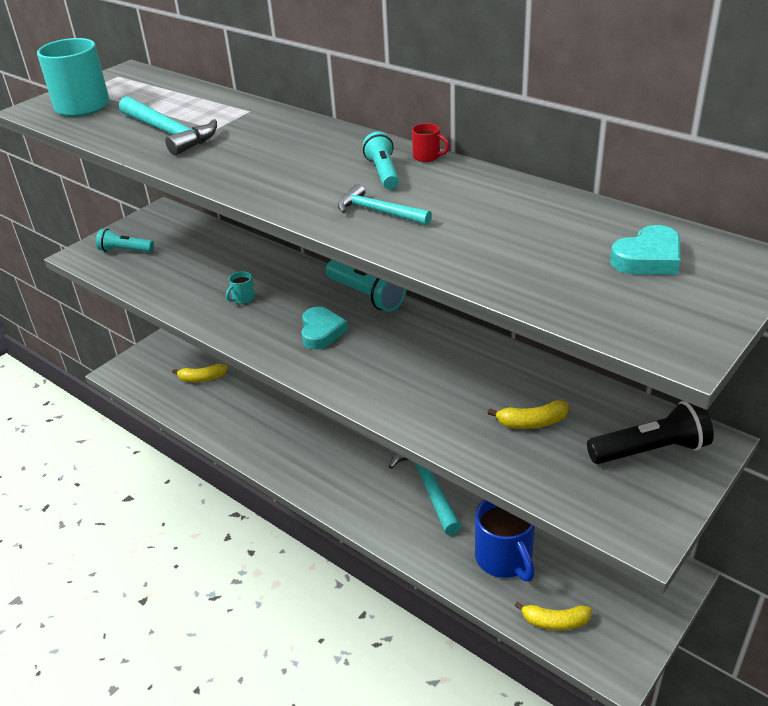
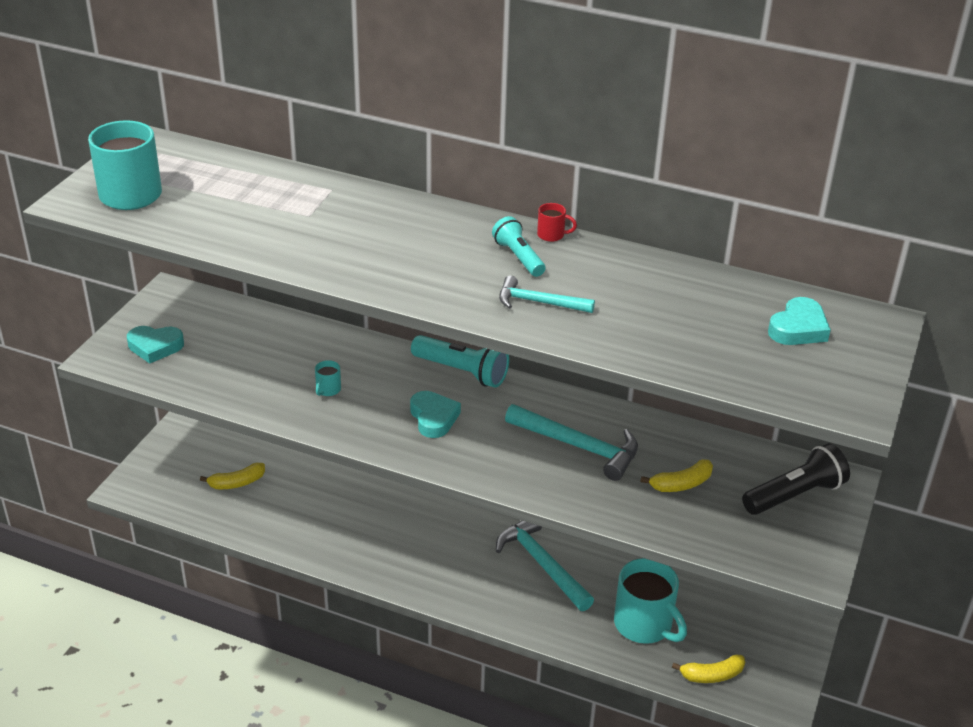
camera: 20 degrees left, 0 degrees up
turquoise flashlight [96,229,154,252] -> turquoise heart [127,326,184,364]
turquoise hammer [119,96,217,156] -> turquoise hammer moved to [505,404,638,481]
blue mug [475,500,535,582] -> turquoise mug [614,558,687,644]

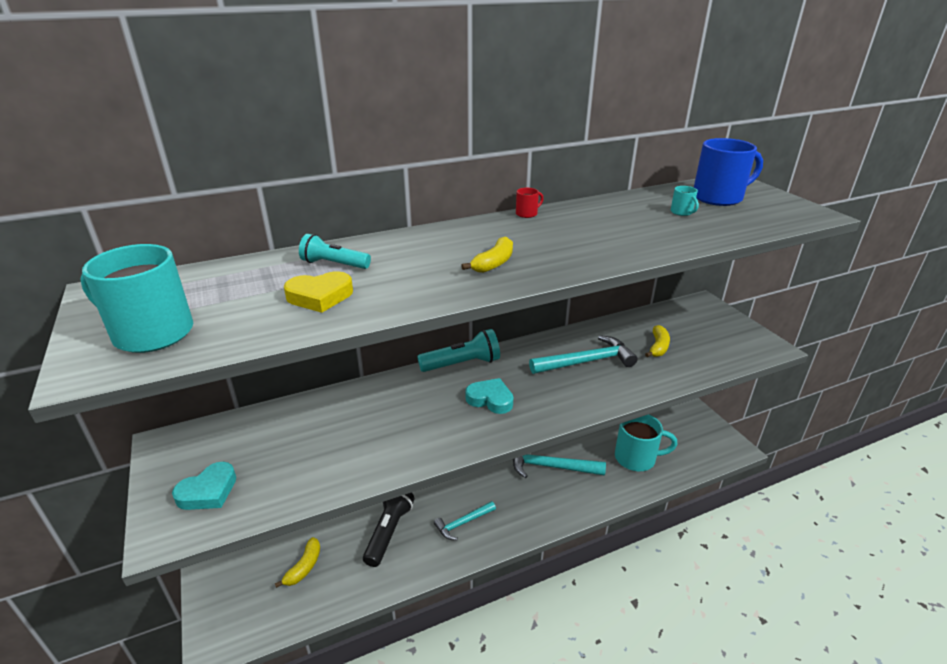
camera: 45 degrees left, 5 degrees down
turquoise mug [315,360,341,396] -> turquoise mug moved to [671,186,699,216]
turquoise flashlight [492,216,546,277] -> turquoise flashlight moved to [299,234,371,269]
turquoise hammer [499,276,595,313] -> turquoise hammer moved to [434,501,496,540]
yellow banana [672,655,745,683] -> yellow banana moved to [461,236,513,273]
black flashlight [742,443,850,515] -> black flashlight moved to [363,492,414,567]
turquoise heart [768,297,831,345] -> blue mug [694,138,763,206]
none -> yellow heart [284,271,353,313]

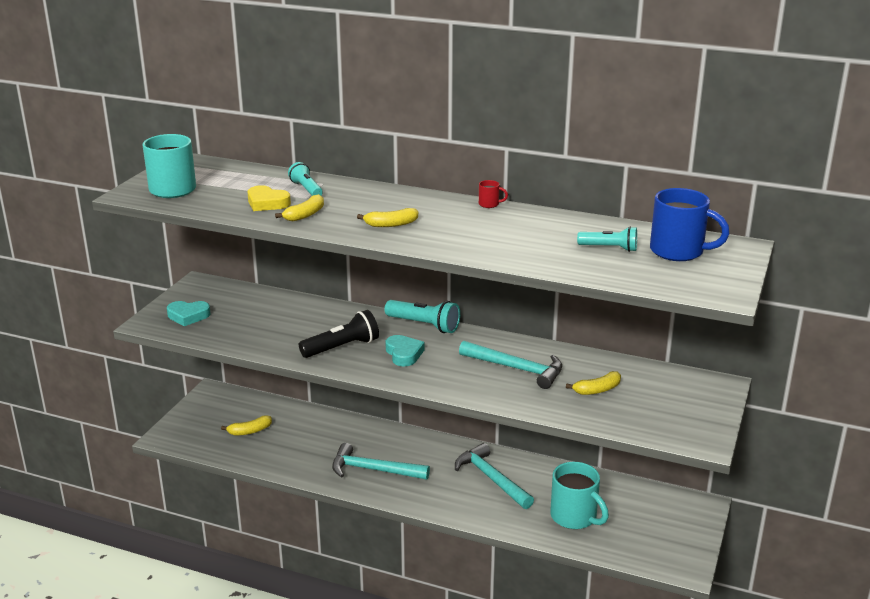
camera: 45 degrees right, 5 degrees down
black flashlight [363,492,414,567] -> black flashlight moved to [299,310,379,358]
turquoise hammer [434,501,496,540] -> turquoise hammer [332,443,430,480], size x1.61
turquoise mug [671,186,699,216] -> turquoise flashlight [577,226,637,252]
none -> yellow banana [275,194,324,221]

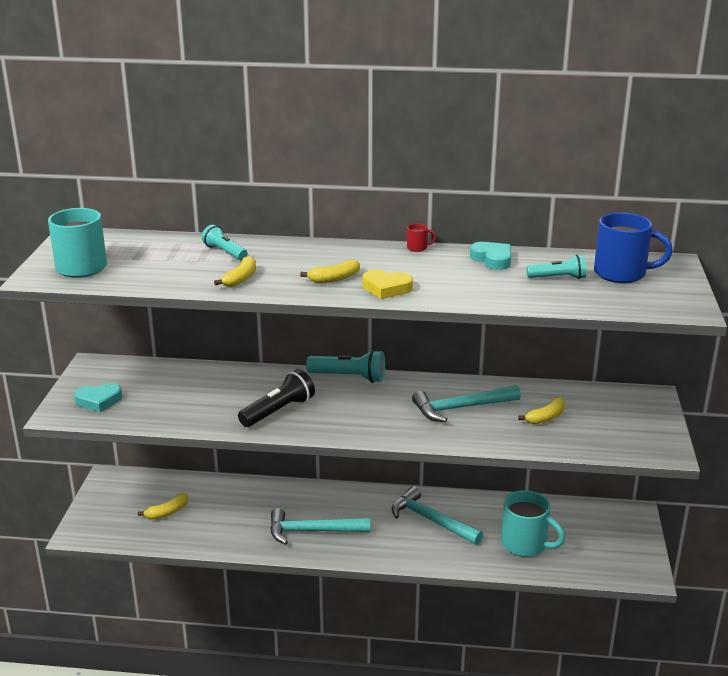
camera: 15 degrees left, 0 degrees up
yellow heart [248,185,291,211] -> yellow heart moved to [363,270,413,299]
turquoise heart [385,335,425,367] -> turquoise heart moved to [470,242,511,270]
turquoise hammer [459,340,562,389] -> turquoise hammer turned 150 degrees clockwise [412,385,521,422]

